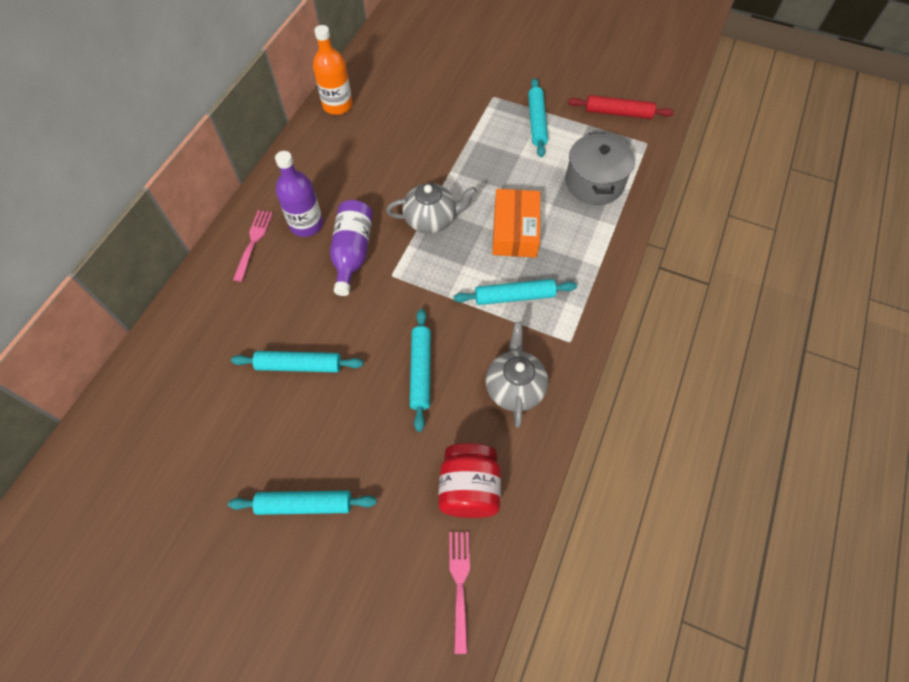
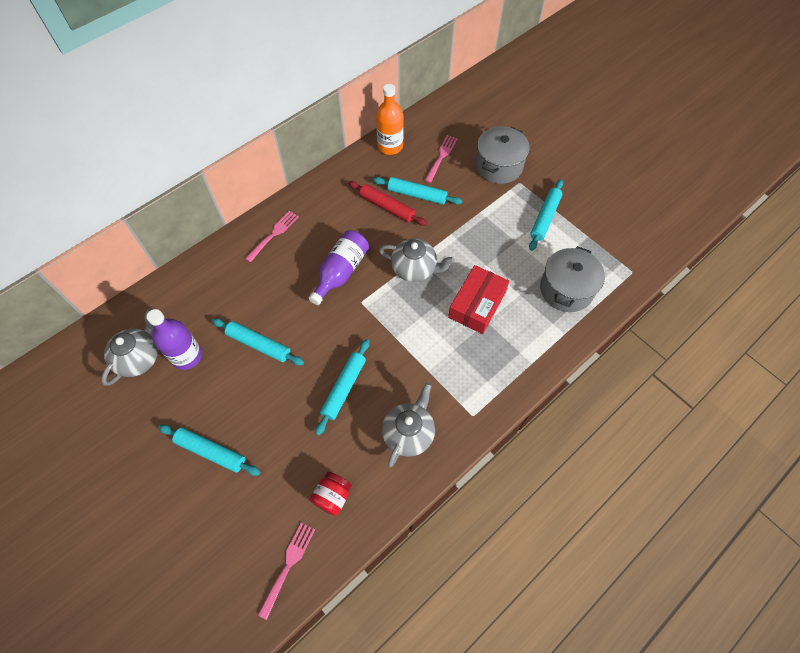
camera: 25 degrees right, 0 degrees up
purple bottle [275,151,323,237] -> purple bottle moved to [147,309,202,370]
red jar [438,443,501,518] -> red jar [310,472,352,516], size x0.65
turquoise rolling pin [453,279,577,305] -> turquoise rolling pin moved to [373,177,462,205]
orange box [492,189,540,258] -> red box [448,265,509,334]
red rolling pin [568,95,674,119] -> red rolling pin moved to [348,181,427,226]
none -> grey teapot [101,309,158,386]
none -> pink fork [424,135,458,183]
none -> grey pot [475,126,530,184]

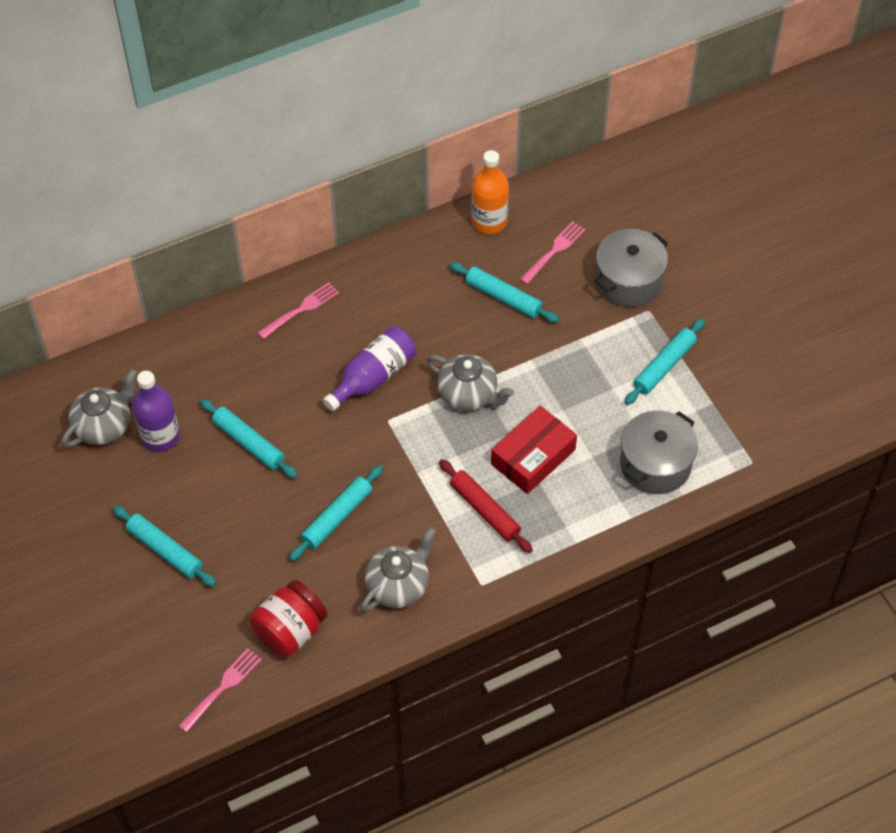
camera: 15 degrees right, 5 degrees down
red jar [310,472,352,516] -> red jar [250,580,327,658], size x1.53
red rolling pin [348,181,427,226] -> red rolling pin moved to [439,459,533,553]

